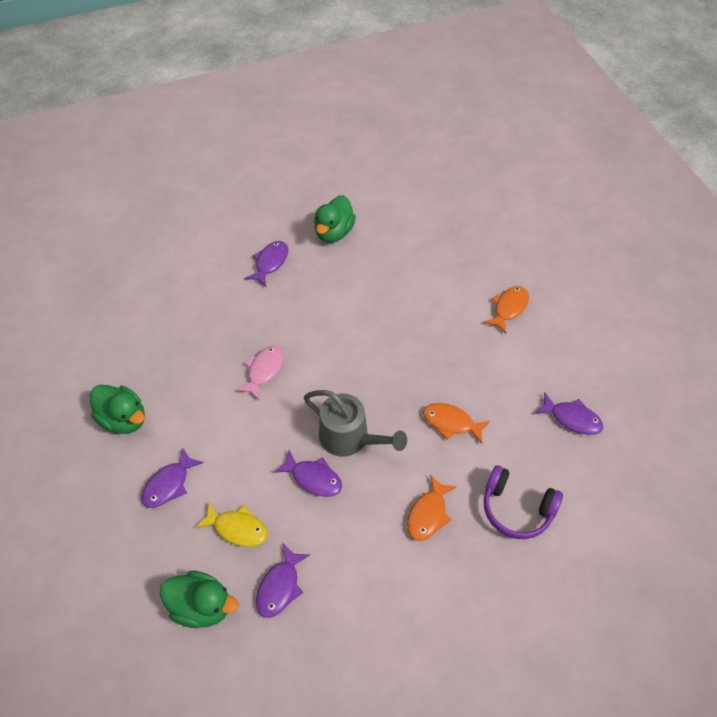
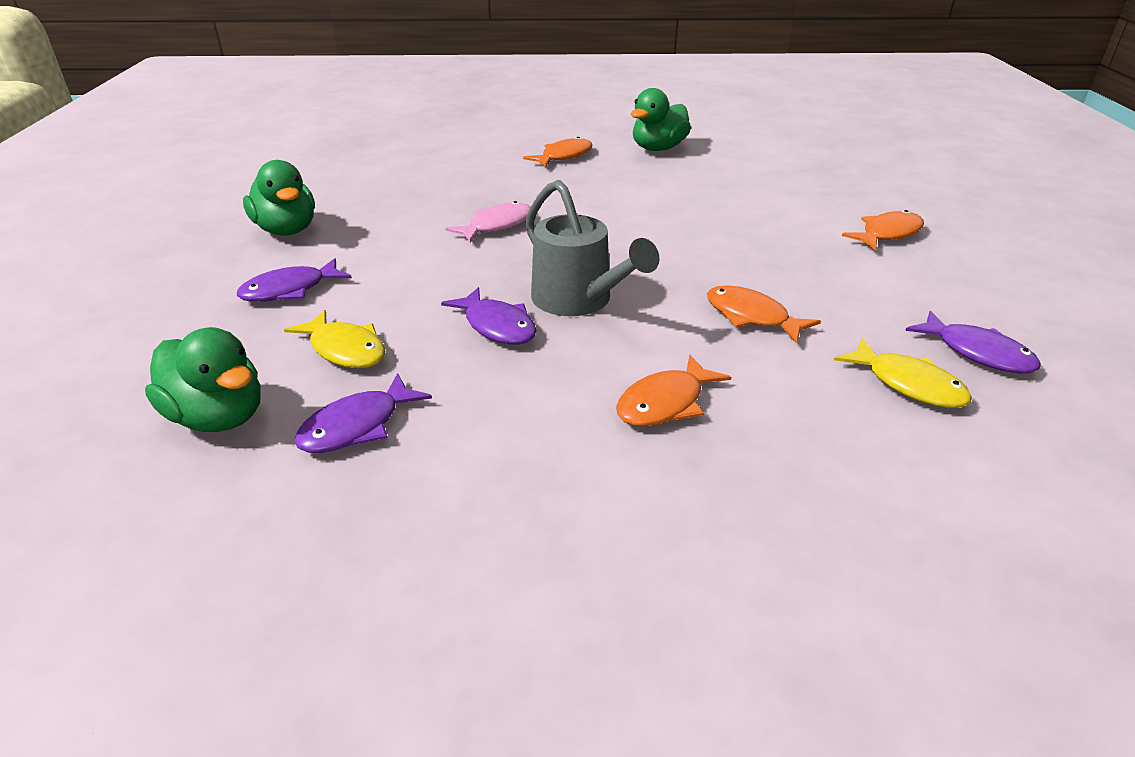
camera: 20 degrees right, 20 degrees down
purple fish [245,241,288,287] -> orange fish [523,137,593,167]
purple headphones [484,465,563,539] -> none
none -> yellow fish [834,338,972,408]

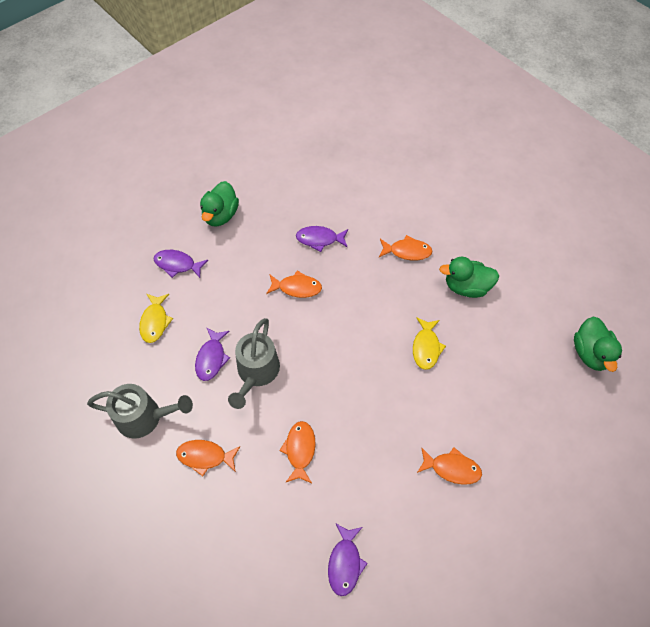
camera: 50 degrees right, 25 degrees up
green duck [145,327,261,432] -> green duck moved to [574,317,622,372]
purple fish [294,373,432,453] -> purple fish moved to [296,226,348,252]
pink fish [445,201,531,243] -> orange fish [266,270,322,298]
yellow fish [834,338,972,408] -> yellow fish moved to [413,317,446,370]
none -> grey watering can [87,384,193,438]

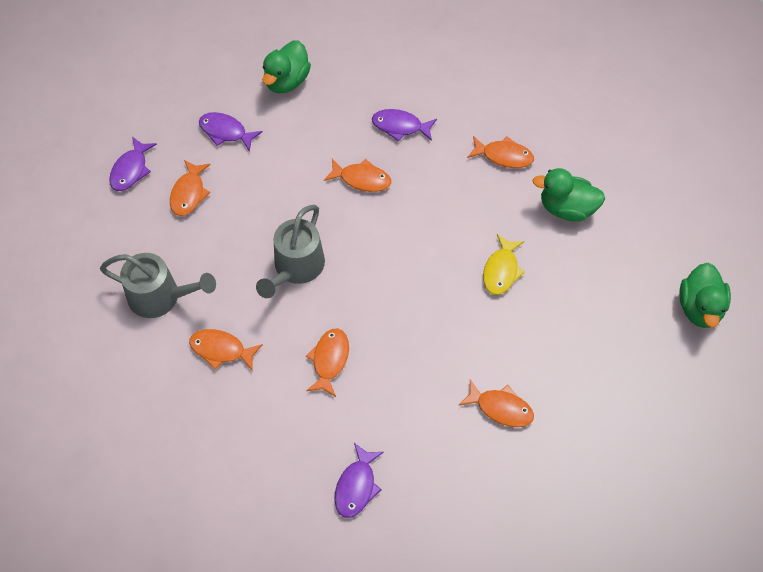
camera: 10 degrees right, 0 degrees up
yellow fish [139,294,173,343] -> orange fish [170,160,210,216]
purple fish [195,328,230,381] -> purple fish moved to [109,137,157,191]

